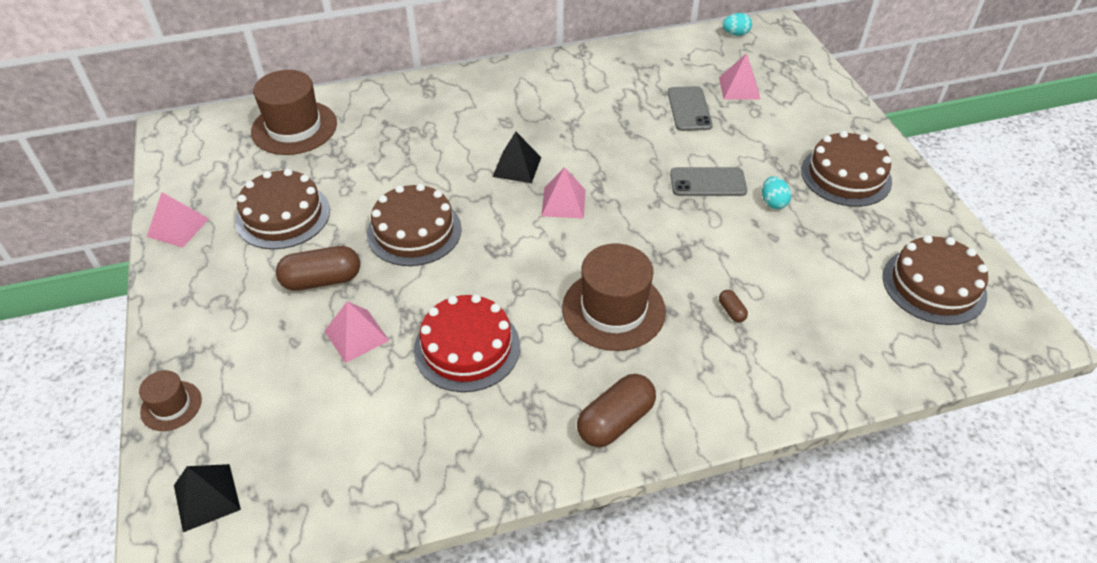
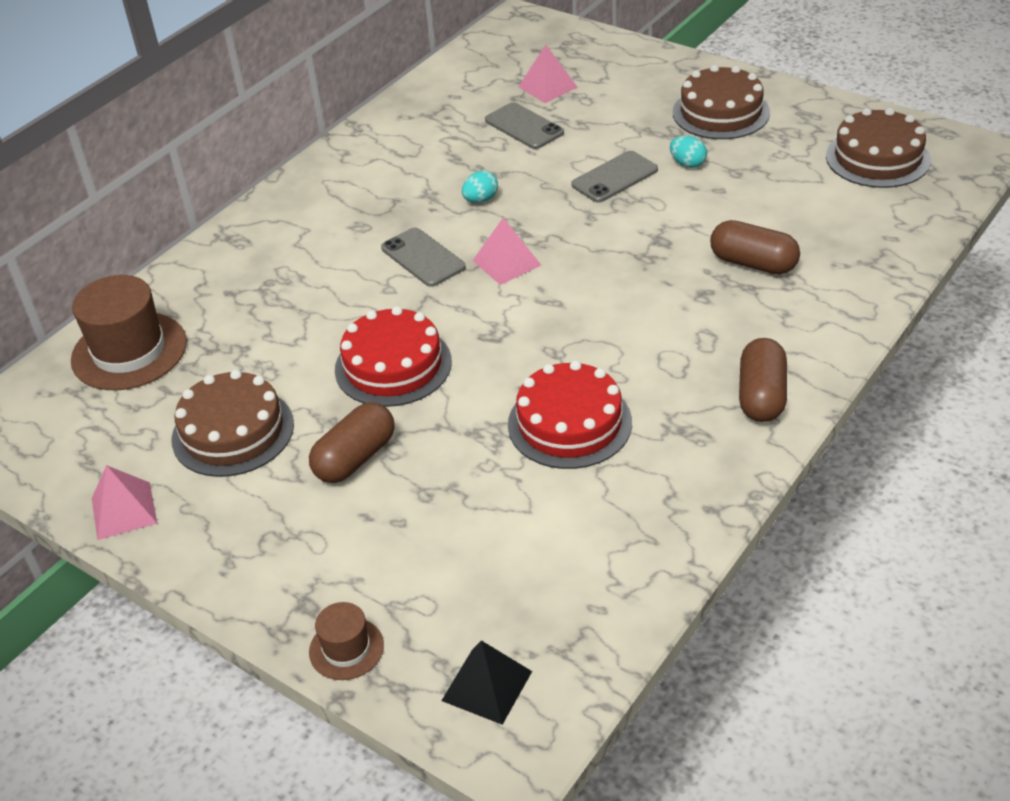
camera: 35 degrees left, 5 degrees down
pink pyramid [325,301,389,363] -> none
brown cake [367,184,462,266] -> red cake [335,306,452,407]
black pyramid [492,132,541,183] -> grey phone [381,227,466,287]
brown hat [562,244,666,351] -> none
brown capsule [719,290,748,322] -> brown capsule [710,220,800,274], size x2.17
turquoise egg [723,13,752,36] -> turquoise egg moved to [462,171,498,203]

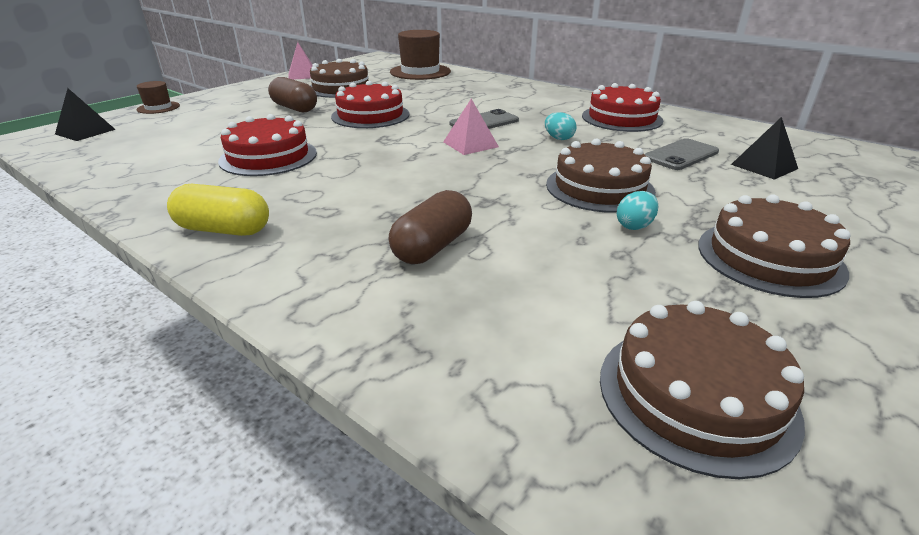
camera: 90 degrees right, 10 degrees down
pink pyramid [518,45,578,103] -> black pyramid [731,117,798,180]
grey phone [571,151,658,203] -> brown cake [546,139,656,213]
brown capsule [739,338,787,422] -> yellow capsule [167,184,269,236]
none -> red cake [582,83,663,132]

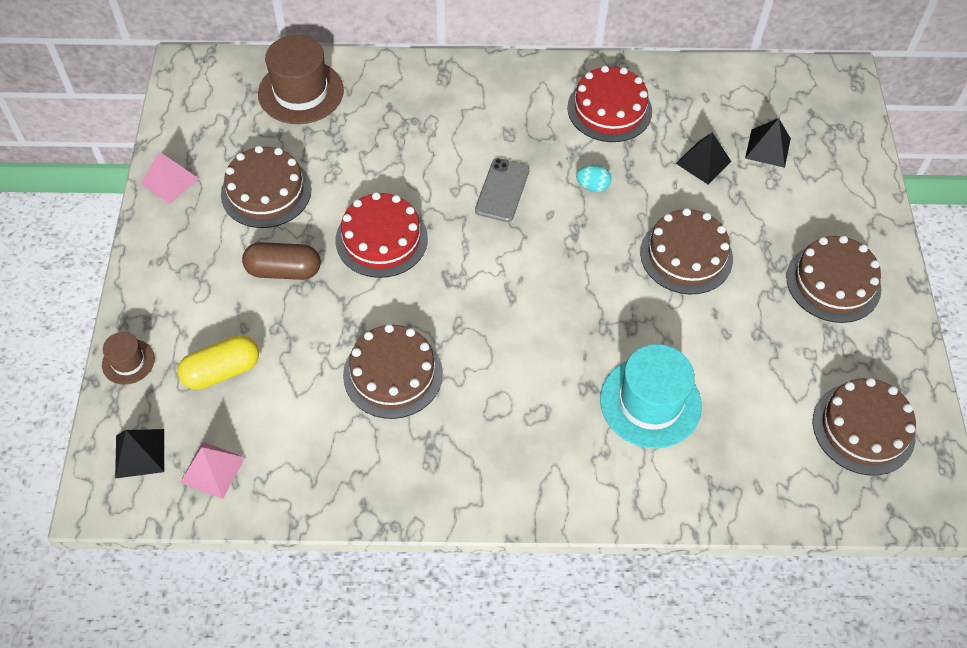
camera: 40 degrees left, 25 degrees up
yellow capsule [167,184,269,236] -> yellow capsule moved to [178,335,259,390]
red cake [218,114,317,176] -> brown cake [343,324,443,419]
brown capsule [388,190,472,264] -> turquoise hat [600,344,702,448]
pink pyramid [443,99,499,155] -> pink pyramid moved to [180,442,245,499]
turquoise egg [617,191,658,230] -> none
grey phone [645,138,719,170] -> black pyramid [676,133,732,184]

